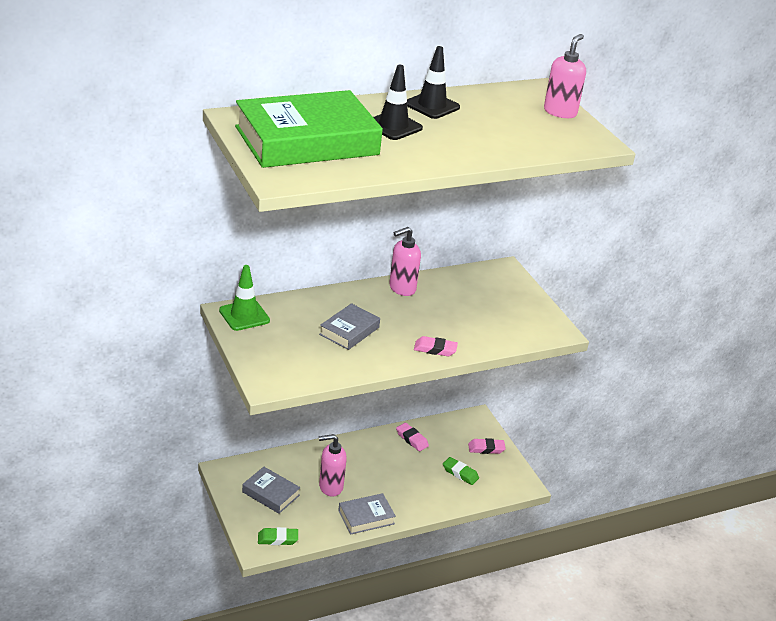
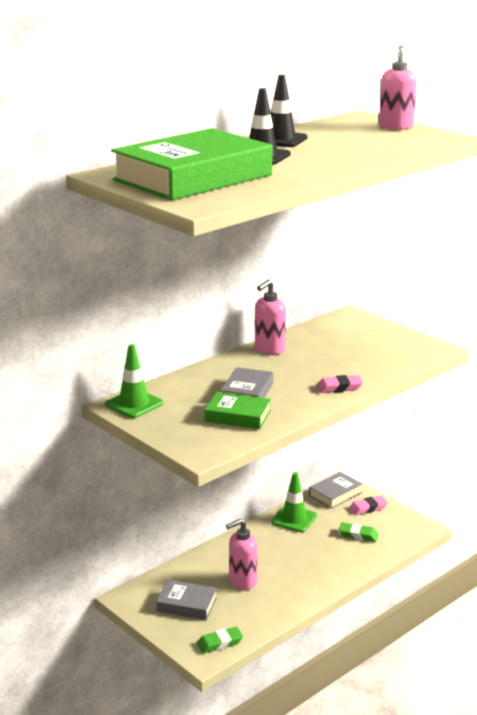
camera: 15 degrees left, 10 degrees down
grey book [338,493,396,535] -> grey book moved to [309,472,362,509]
pink eraser [396,423,429,451] -> green traffic cone [271,472,317,532]
none -> green book [205,392,271,429]

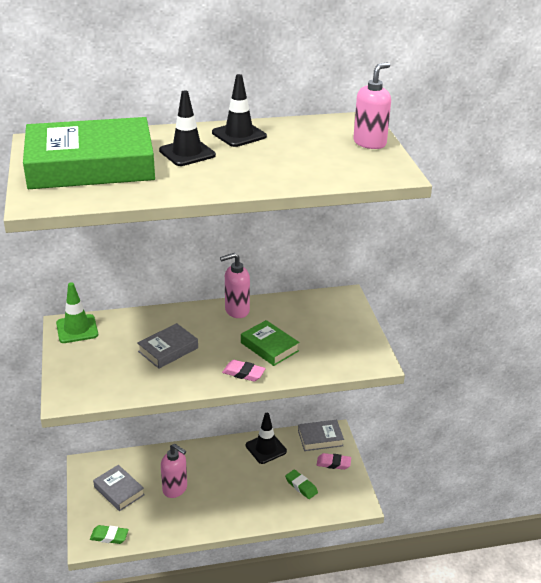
camera: 30 degrees right, 10 degrees up
green book [205,392,271,429] -> green book moved to [241,320,299,366]
pink soap dispenser [226,518,258,590] -> pink soap dispenser turned 150 degrees counterclockwise [161,444,187,498]
green traffic cone [271,472,317,532] -> black traffic cone [246,413,287,464]

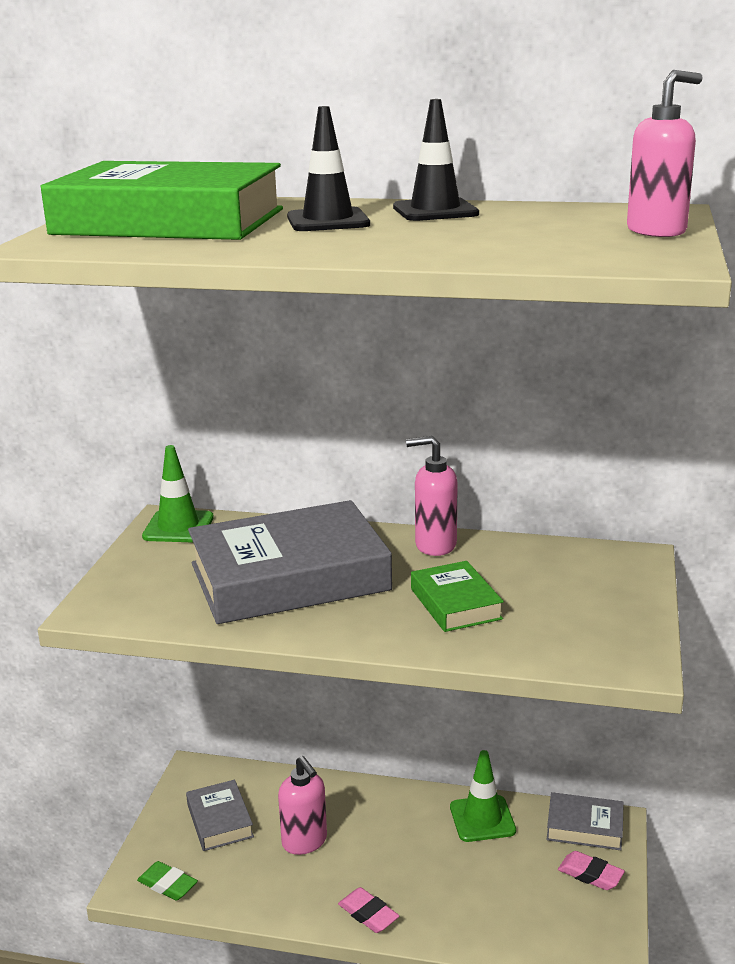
camera: 25 degrees right, 10 degrees down
grey book [137,323,198,369] -> grey book [188,500,392,624], size x2.10
pink eraser [222,360,266,382] -> pink eraser moved to [338,887,399,933]
black traffic cone [246,413,287,464] -> green traffic cone [450,750,516,842]
green eraser [285,469,318,499] -> none

